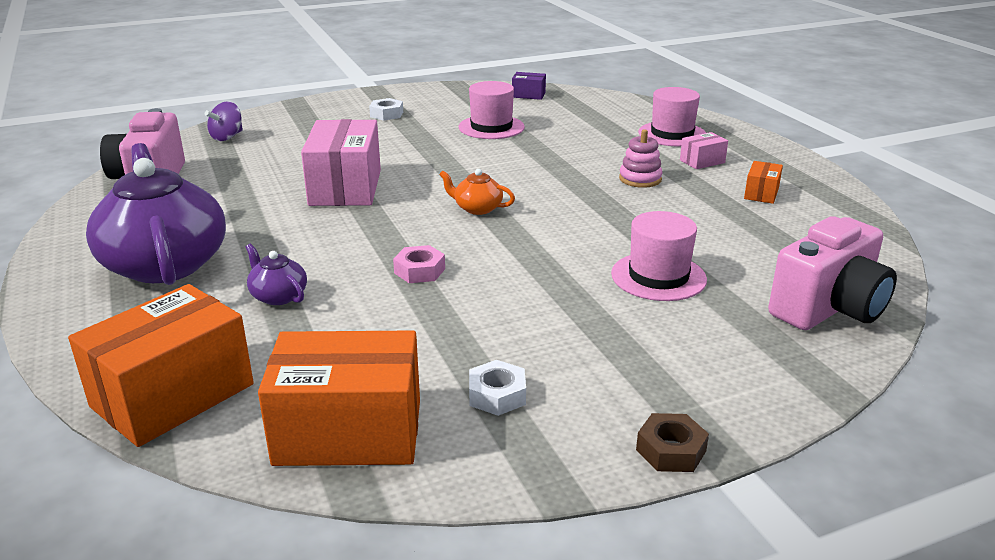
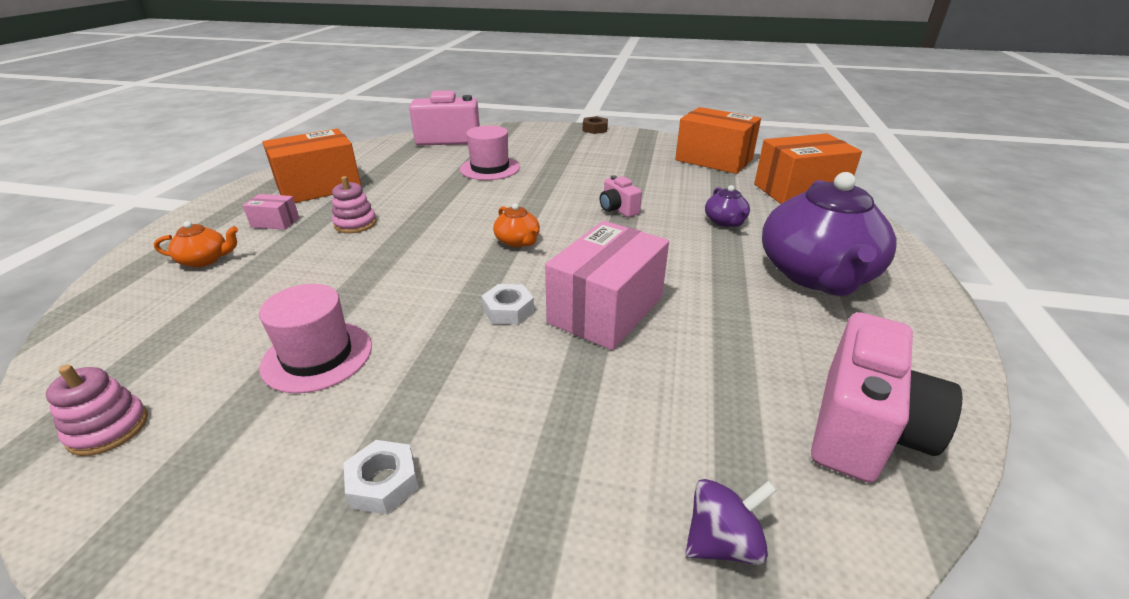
camera: 145 degrees left, 5 degrees up
pink nut [393,245,445,283] -> pink camera [600,175,642,217]
white nut [469,360,526,416] -> white nut moved to [482,284,534,325]
purple box [512,72,546,100] -> pink stacking toy [46,365,148,456]
pink hat [638,87,706,146] -> orange teapot [154,221,238,267]
orange box [744,161,783,204] -> orange box [262,129,362,203], size x2.19

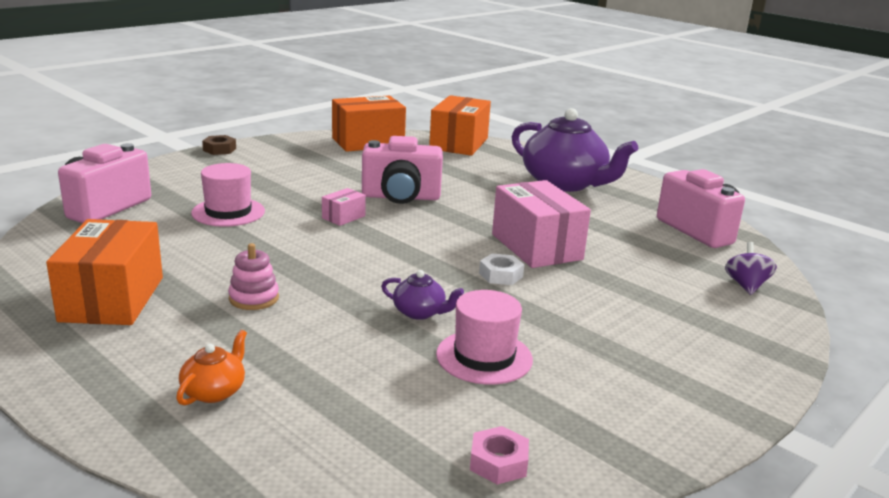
camera: 60 degrees left, 10 degrees down
pink stacking toy [46,365,148,456] -> pink nut [470,426,529,485]
pink box [243,194,299,230] -> pink box moved to [322,188,366,226]
white nut [344,440,419,514] -> none
orange teapot [493,203,540,247] -> none
pink camera [600,175,642,217] -> pink camera [362,136,443,204], size x1.96
purple teapot [705,185,750,227] -> purple teapot moved to [381,270,464,320]

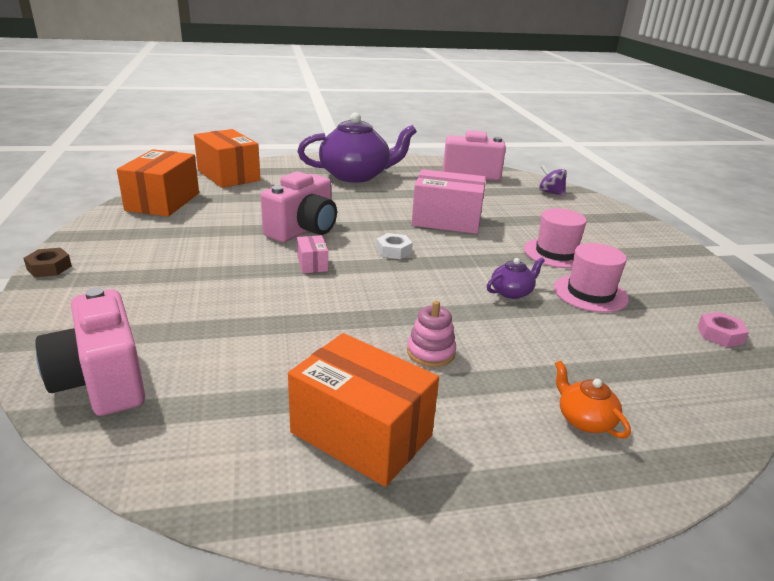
camera: 55 degrees left, 5 degrees up
pink hat [191,163,265,227] -> pink hat moved to [524,208,587,268]
white nut [479,253,524,285] -> white nut moved to [376,233,413,259]

